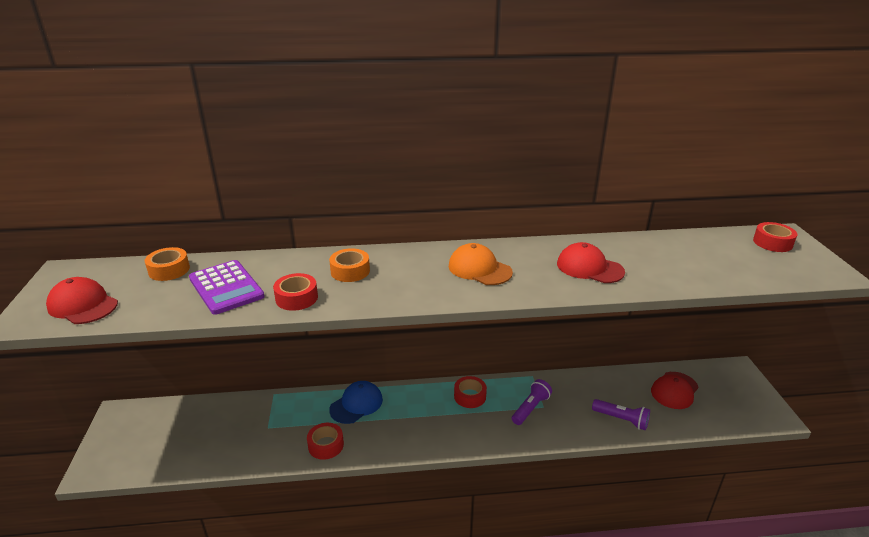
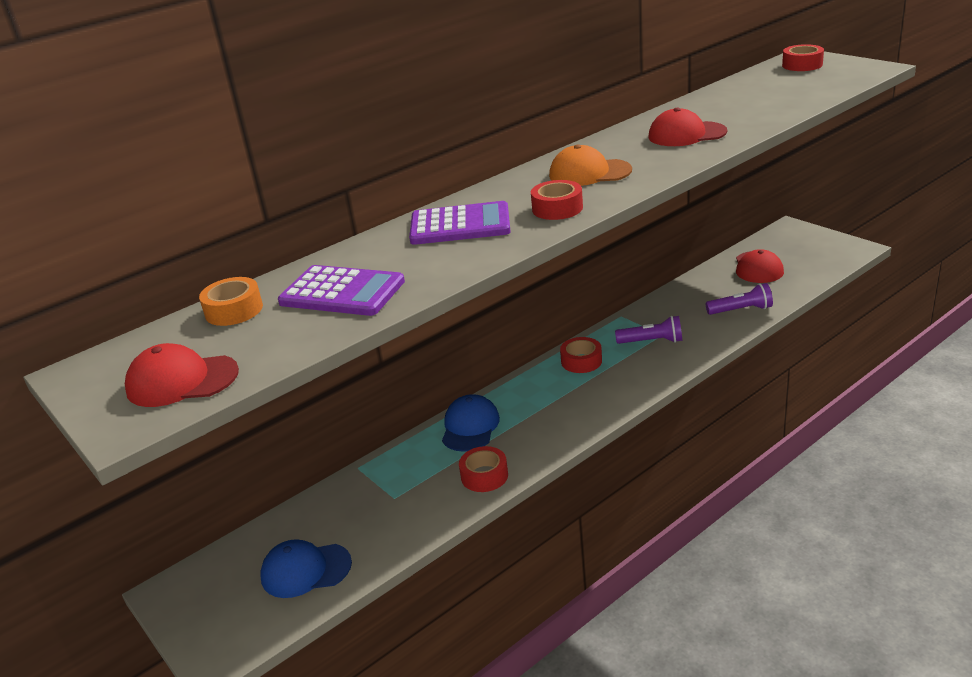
camera: 30 degrees left, 0 degrees up
red tape [273,273,318,311] -> red tape moved to [531,180,583,220]
orange tape [329,248,370,282] -> purple calculator [409,201,511,245]
purple flashlight [512,379,552,425] -> purple flashlight turned 90 degrees clockwise [615,316,682,344]
none -> blue cap [260,539,352,598]

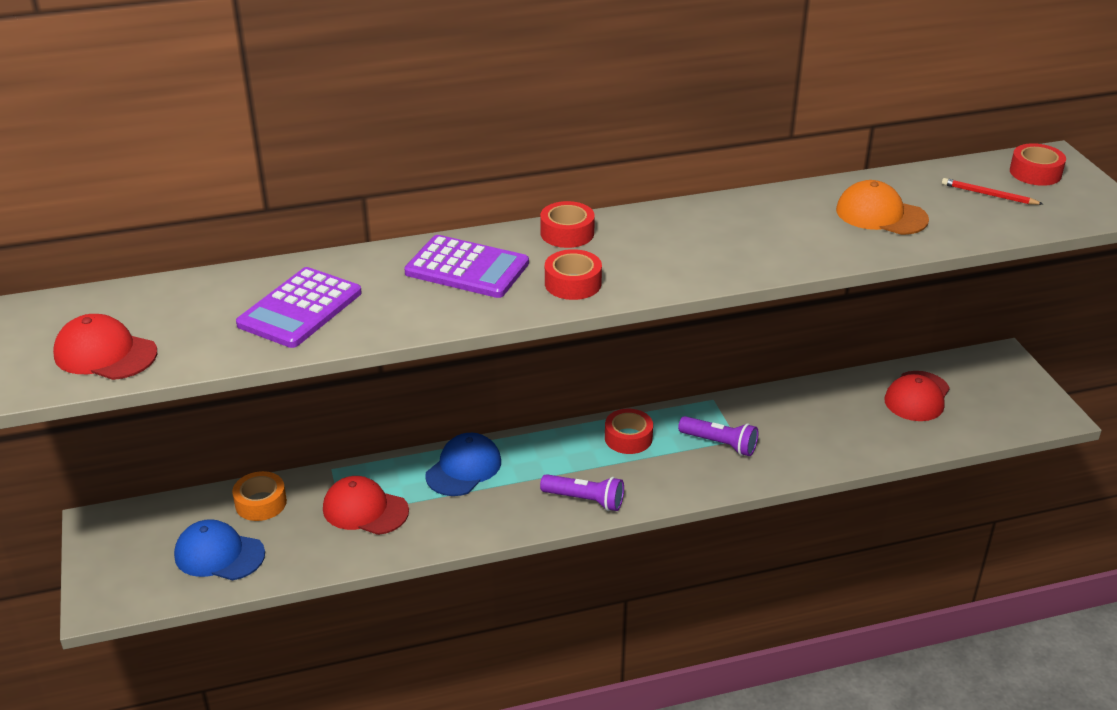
camera: 20 degrees right, 5 degrees up
orange tape [199,277,263,326] -> orange tape moved to [232,471,287,521]
purple calculator [278,265,405,316] -> purple calculator turned 75 degrees clockwise [236,267,362,348]
red tape [459,446,508,492] -> red tape moved to [540,201,595,248]
orange cap [549,144,632,186] -> orange cap moved to [836,180,929,235]
red cap [648,108,727,146] -> red cap moved to [323,476,409,535]
purple flashlight [706,283,773,315] -> purple flashlight moved to [540,474,624,511]
none -> red pencil [942,178,1043,205]

